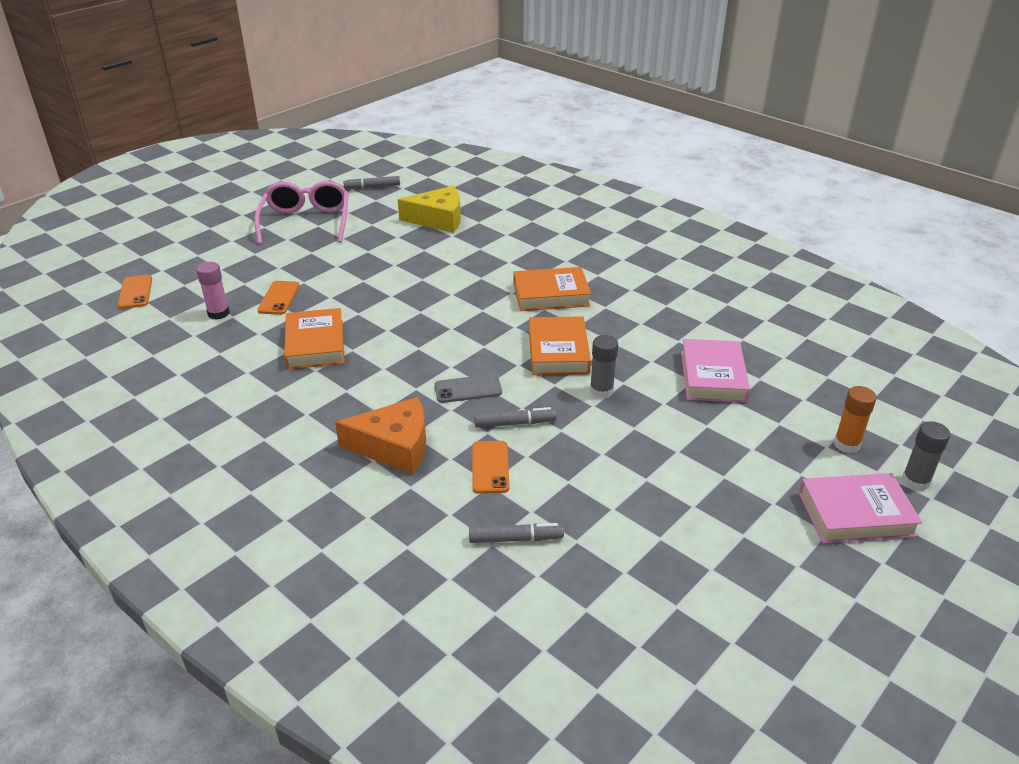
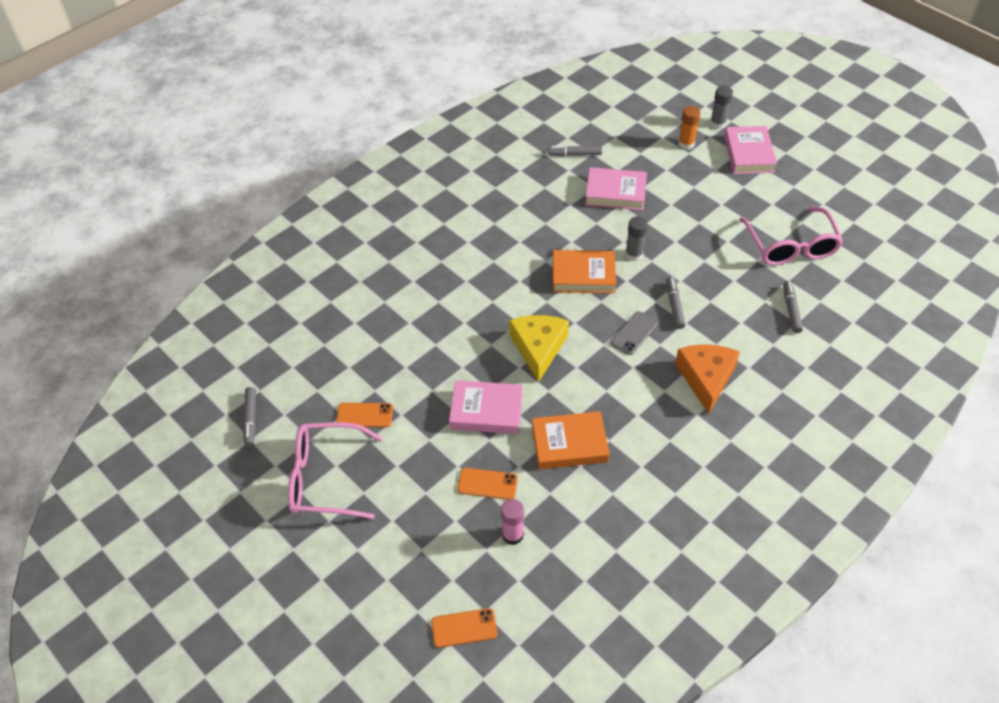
camera: 85 degrees left, 15 degrees up
yellow cheese [398,186,461,233] -> yellow cheese moved to [509,315,569,382]
grey phone [434,374,502,403] -> grey phone turned 45 degrees clockwise [611,311,658,355]
orange phone [472,441,509,494] -> orange phone moved to [336,403,393,427]
orange book [513,267,591,311] -> none
none -> pink book [449,380,523,434]
none -> grey marker [548,146,602,156]
none -> pink glasses [739,207,843,266]

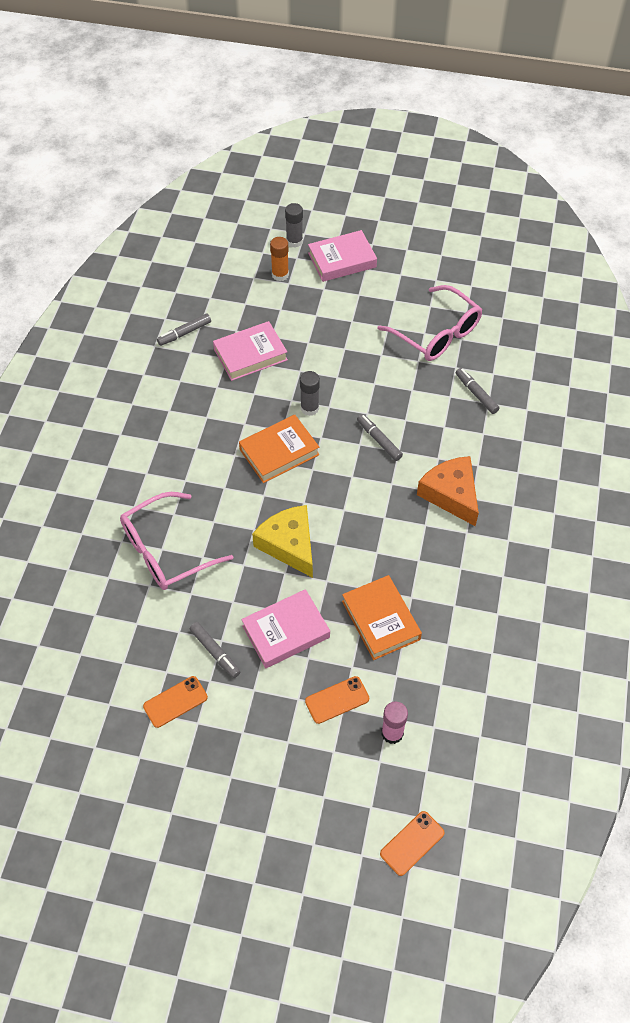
camera: 35 degrees left, 5 degrees up
grey marker [243,387,256,446] -> grey marker moved to [190,622,240,678]
pink glasses [288,422,383,519] -> pink glasses moved to [120,492,233,590]
orange book [532,411,610,469] -> orange book turned 75 degrees counterclockwise [342,575,422,660]
grey phone [611,311,658,355] -> none
pink book [724,126,777,174] -> pink book turned 75 degrees counterclockwise [308,230,377,282]

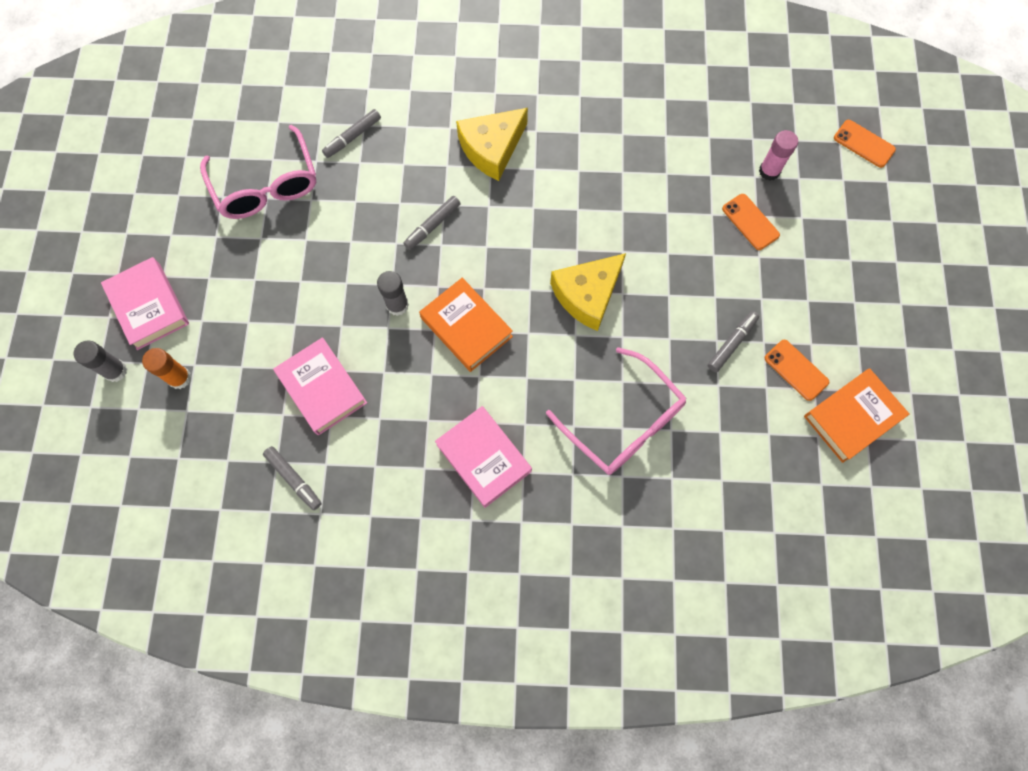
camera: 100 degrees left, 15 degrees up
pink book [241,589,330,668] -> pink book moved to [435,406,532,508]
orange book [342,575,422,660] -> orange book moved to [804,368,909,463]
pink glasses [377,285,482,361] -> pink glasses turned 120 degrees clockwise [200,125,316,219]
orange cheese [417,456,479,526] -> yellow cheese [456,108,528,181]

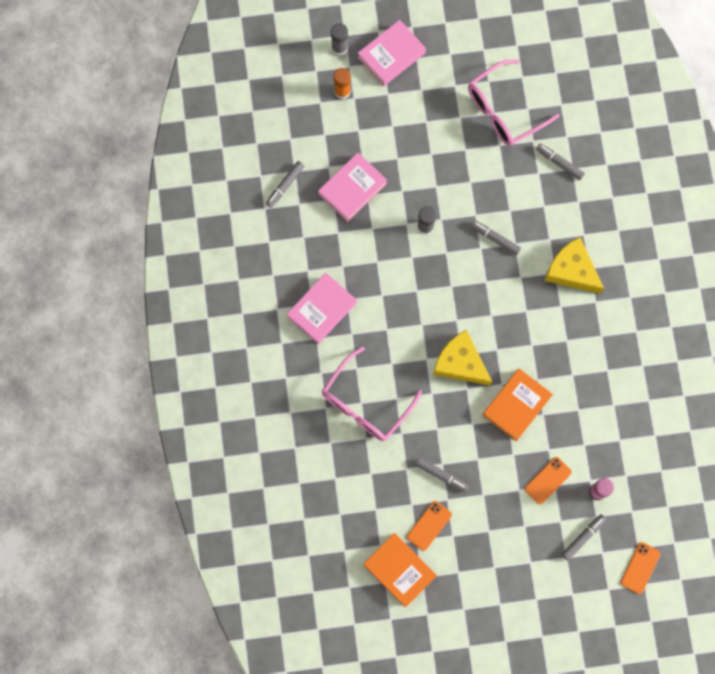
camera: 80 degrees right, 5 degrees up
orange book [419,278,513,372] -> orange book moved to [483,368,553,441]
none -> grey marker [561,514,606,561]

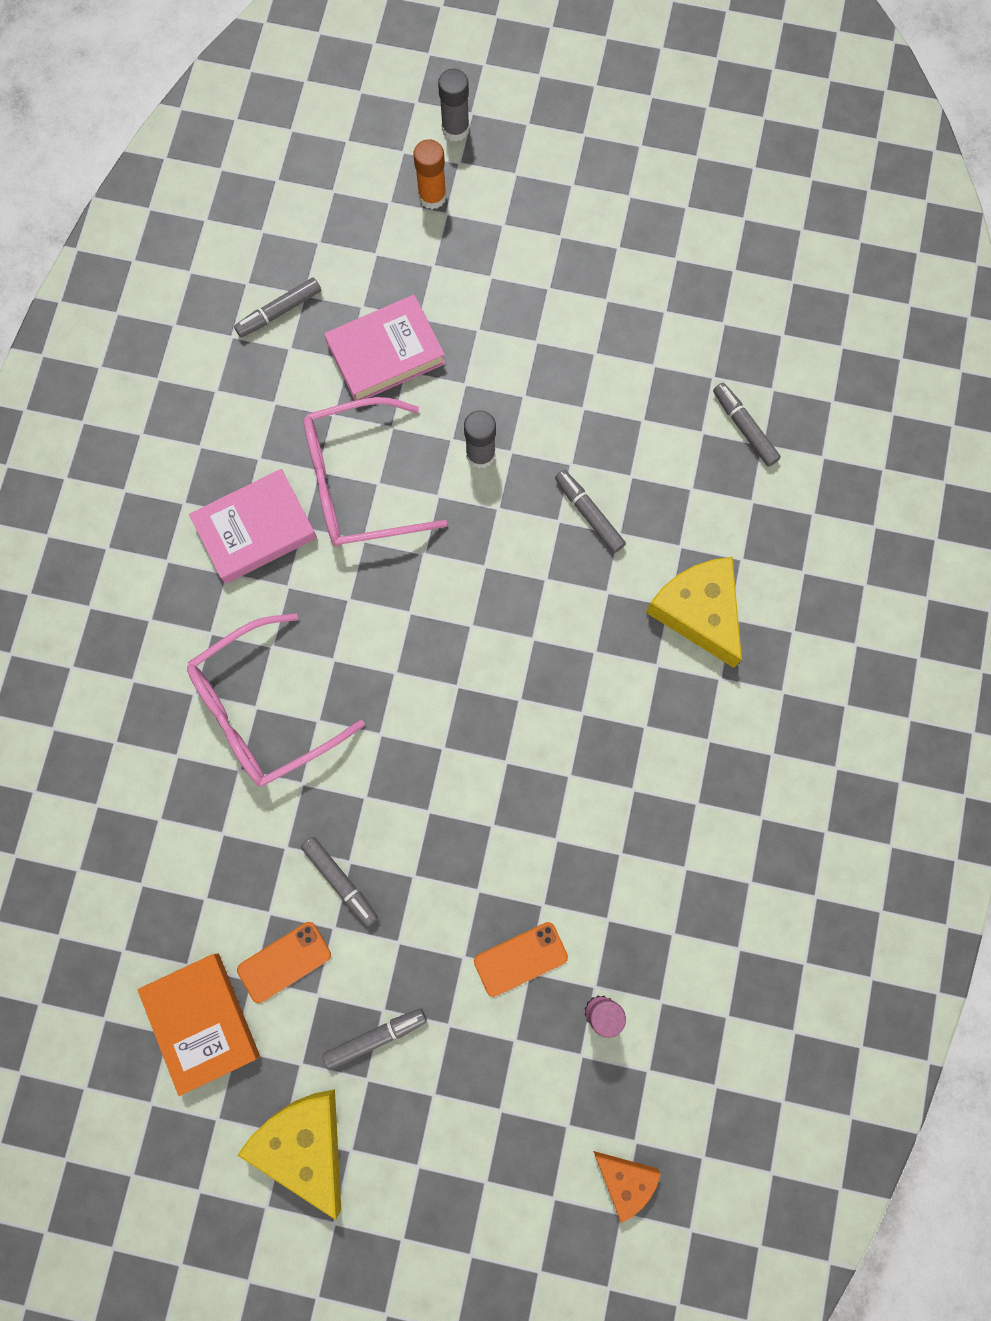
camera: 20 degrees right, 0 degrees up
pink book [358,20,426,86] -> none
yellow cheese [433,330,492,386] -> yellow cheese moved to [237,1089,341,1220]
pink glasses [468,60,559,146] -> pink glasses moved to [304,397,447,547]
orange book [483,368,553,441] -> none
grey marker [561,514,606,561] -> grey marker moved to [322,1009,427,1070]
orange phone [621,542,661,594] -> orange cheese [593,1151,661,1223]

